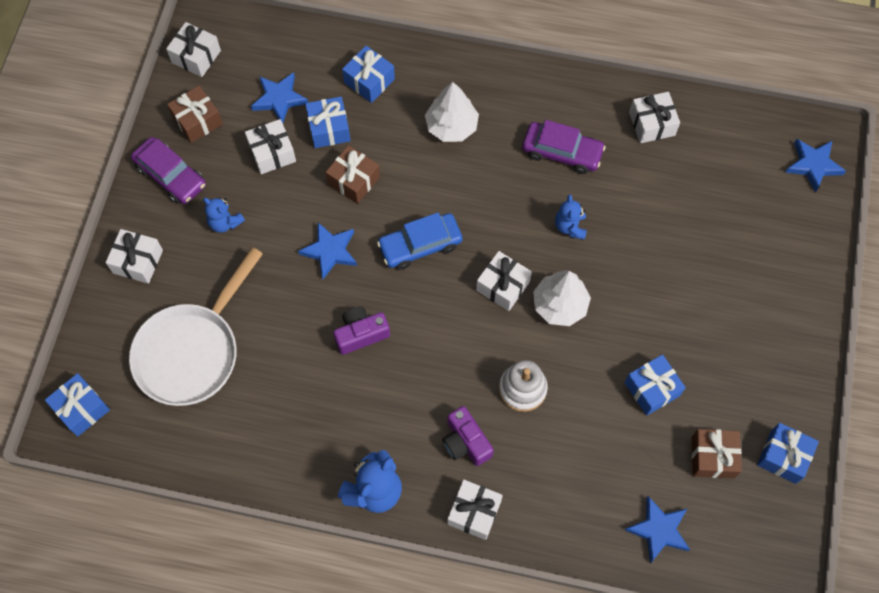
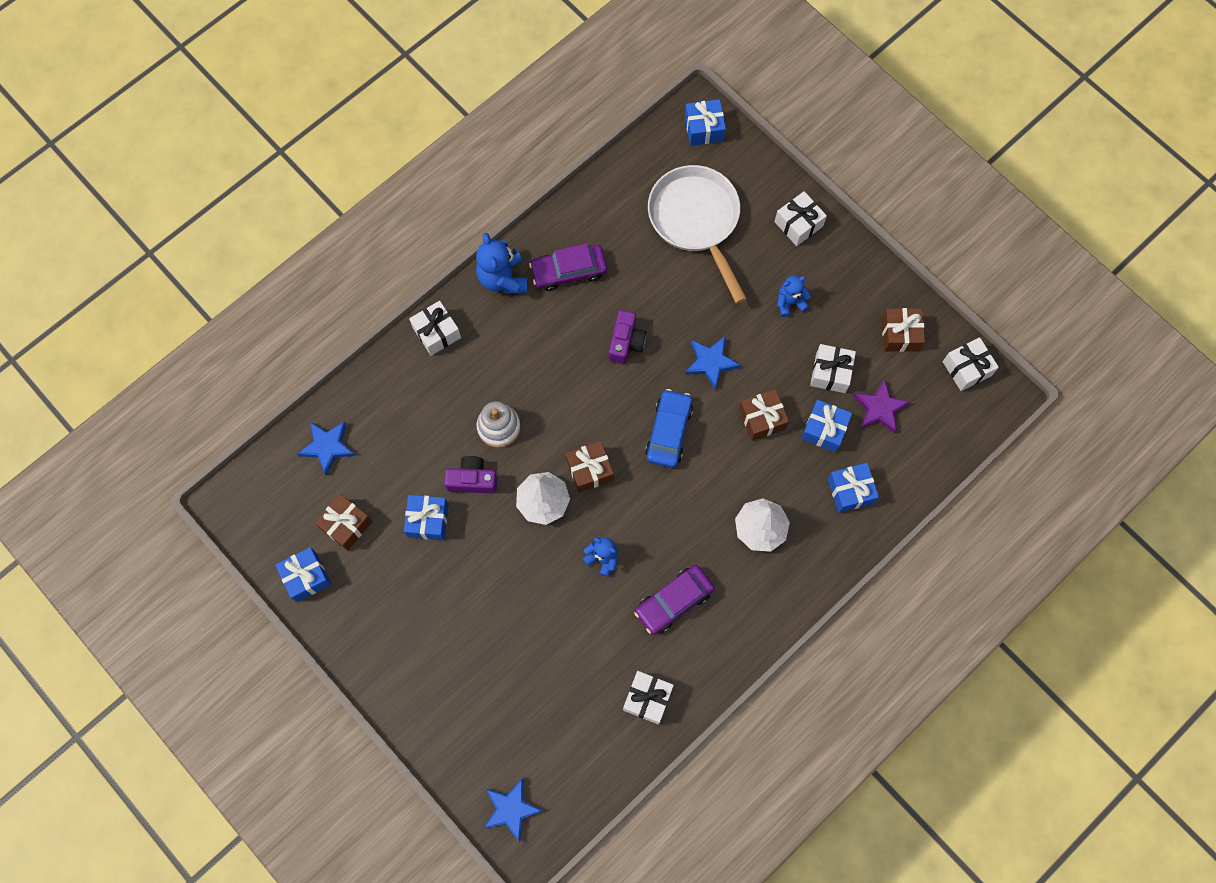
camera: 125 degrees right, 5 degrees up
purple car [131,137,206,204] -> purple car moved to [529,243,607,291]
blue star [251,72,308,123] -> purple star [853,379,910,434]
purple camera [442,406,494,466] -> purple camera moved to [444,456,497,494]
white gift [476,251,532,311] -> brown gift [566,441,614,493]

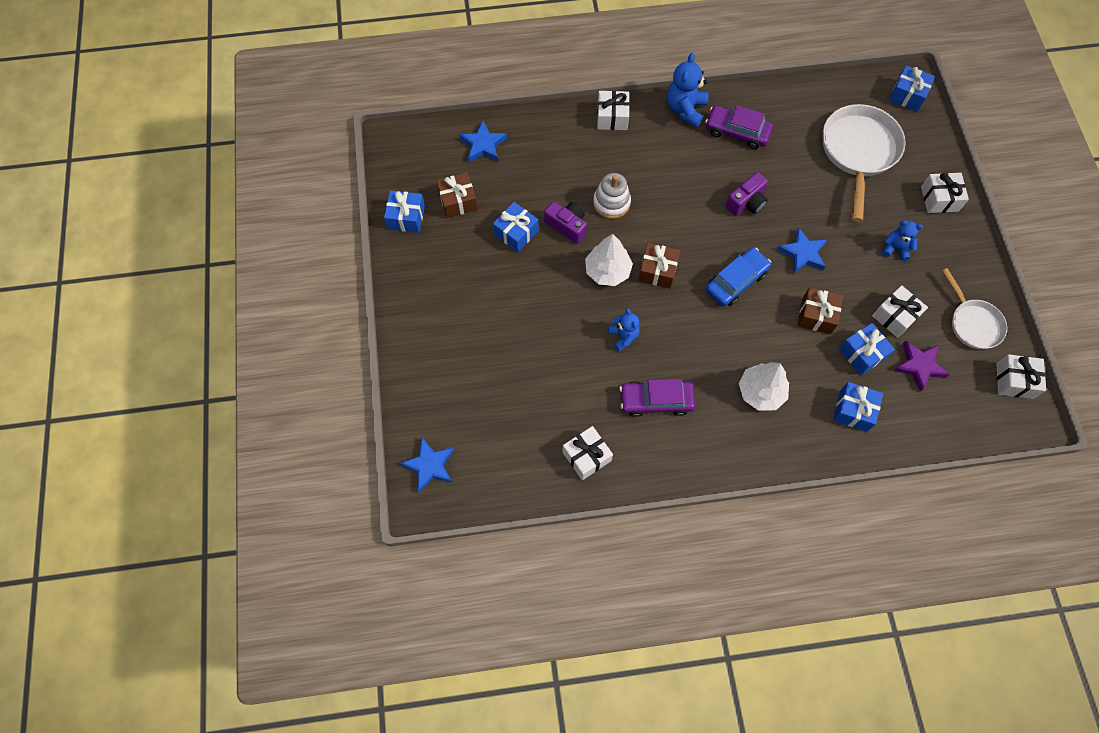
camera: 35 degrees right, 5 degrees down
brown gift [882,308,925,352] -> white pan [942,268,1007,349]

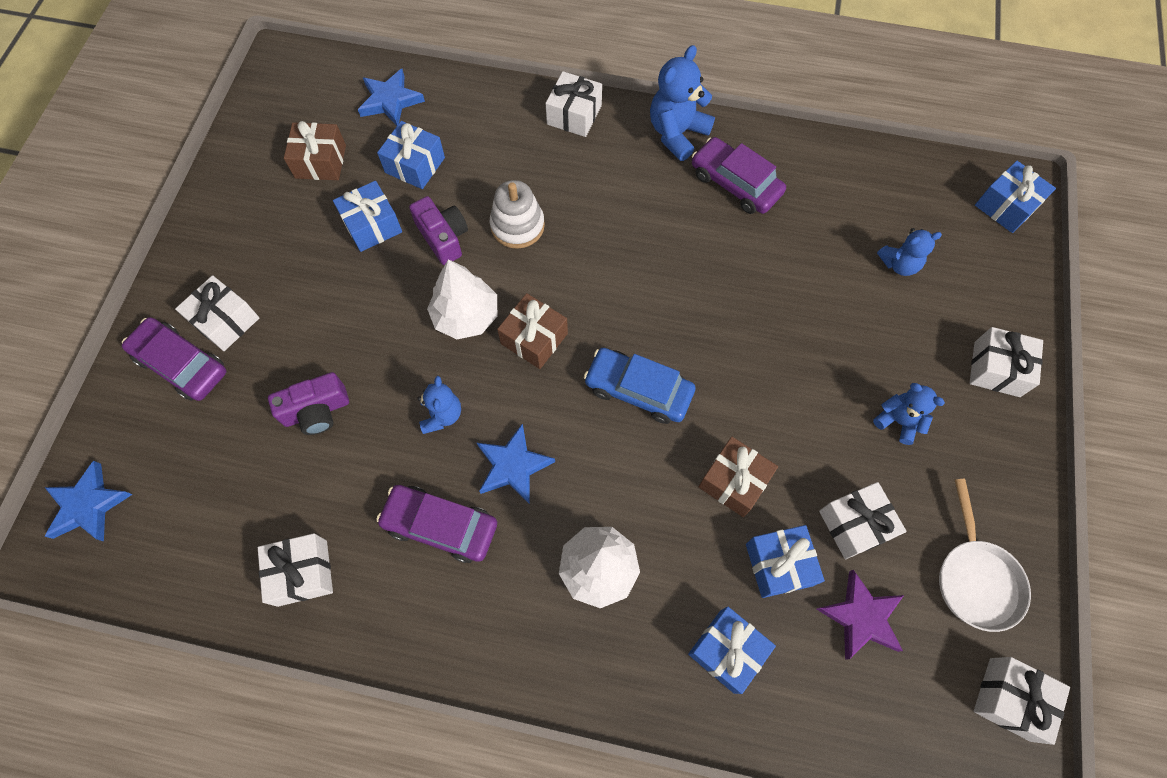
camera: 20 degrees right, 0 degrees up
blue gift [384,191,425,233] -> blue gift moved to [377,121,445,189]
blue car [706,247,771,306] -> blue car turned 135 degrees counterclockwise [584,348,695,424]
purple camera [725,172,768,215] -> purple camera moved to [268,372,349,435]
blue star [777,227,827,274] -> blue star moved to [477,424,555,504]
white pan [823,104,905,222] -> blue teddy bear [877,228,942,276]
none -> purple car [122,317,226,401]
none -> white gift [175,275,260,351]

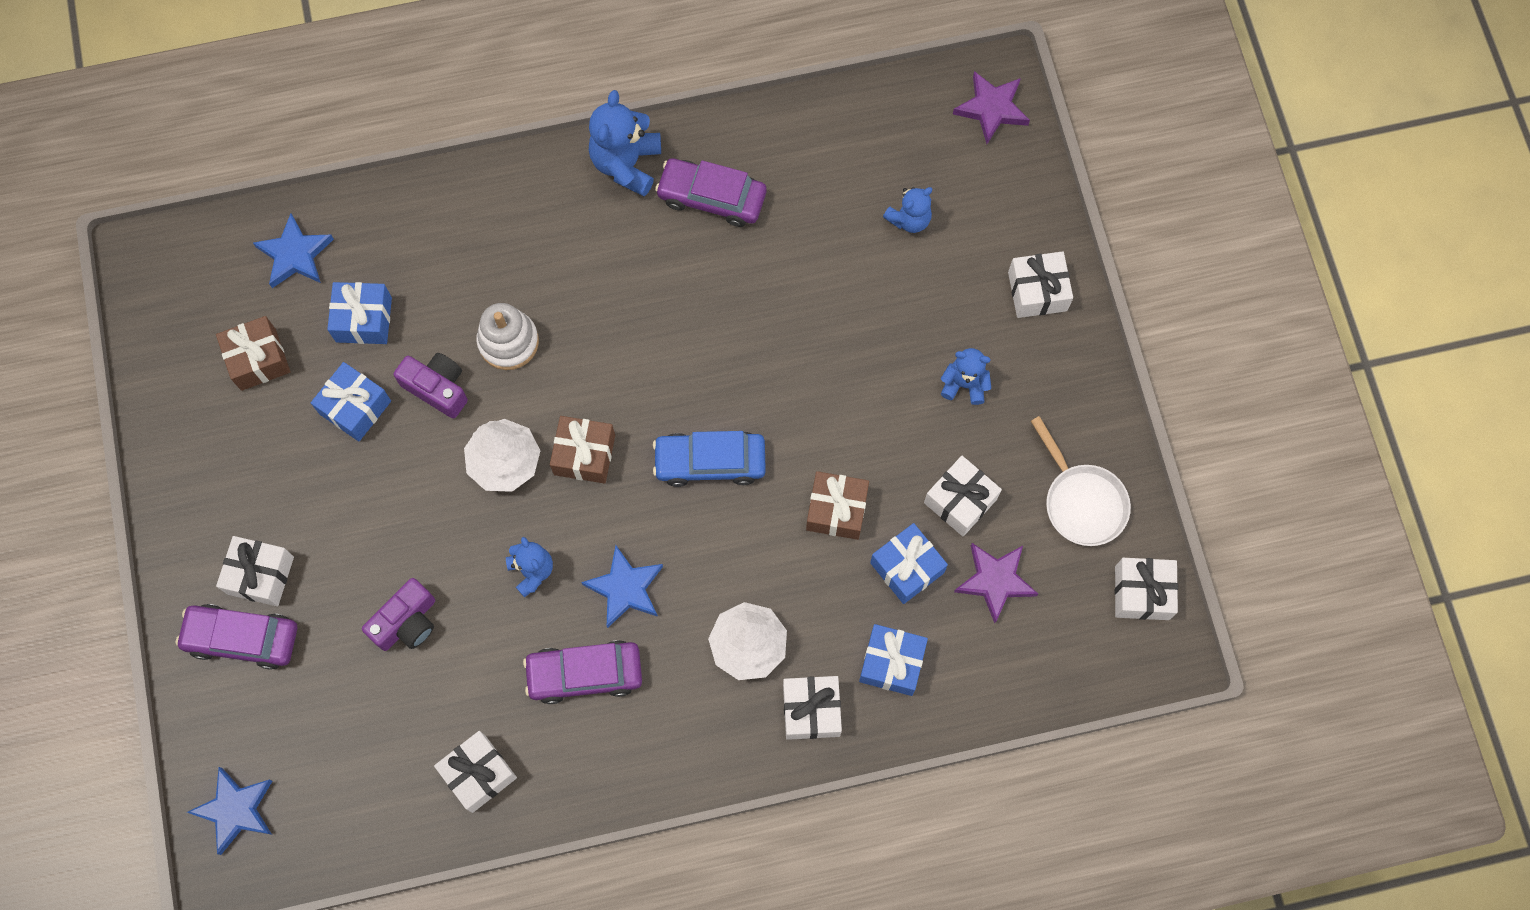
camera: 25 degrees left, 5 degrees up
white gift [545,71,602,137] -> white gift moved to [783,676,842,740]
blue gift [975,161,1056,233] -> purple star [953,71,1030,144]

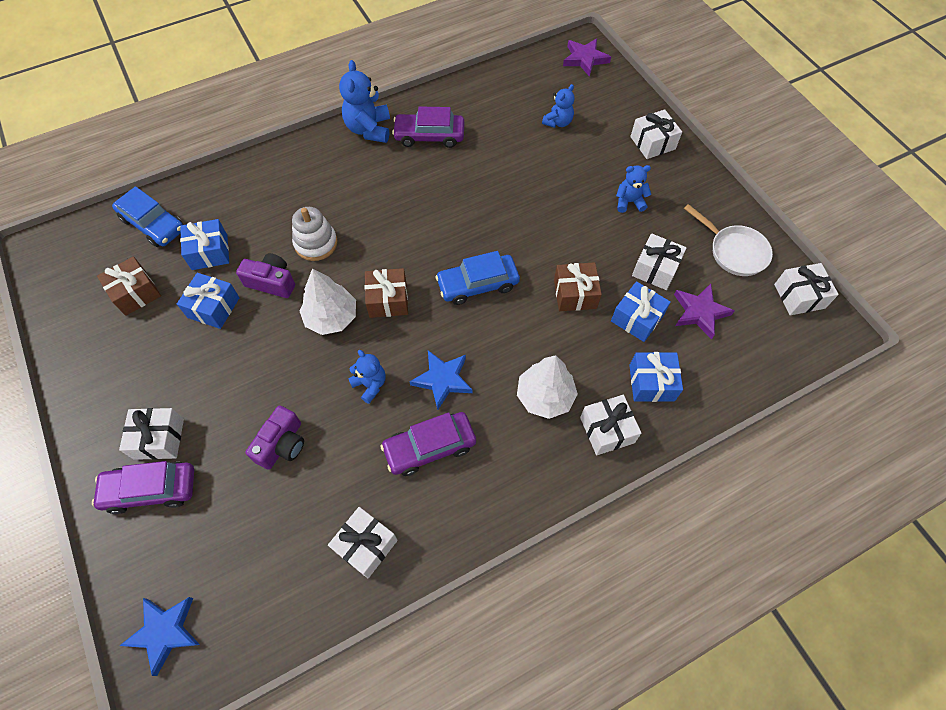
camera: 15 degrees left, 10 degrees down
blue star [253,213,334,288] -> blue car [112,186,183,247]

